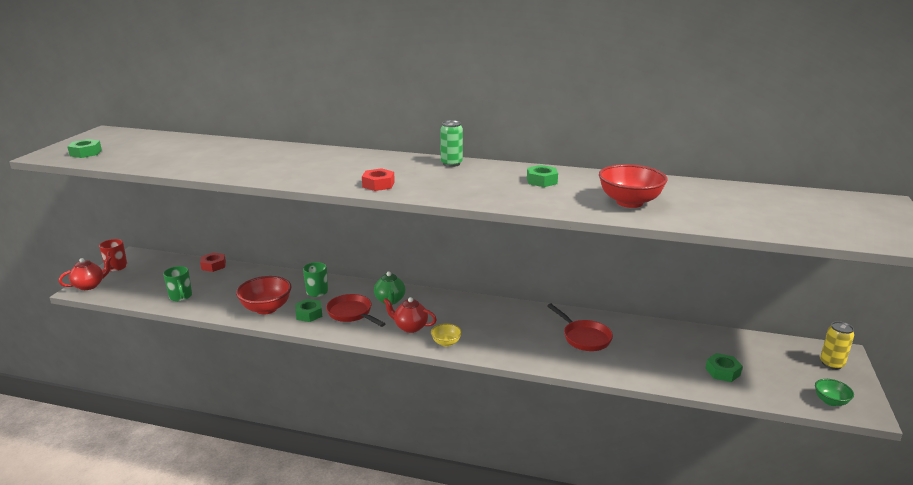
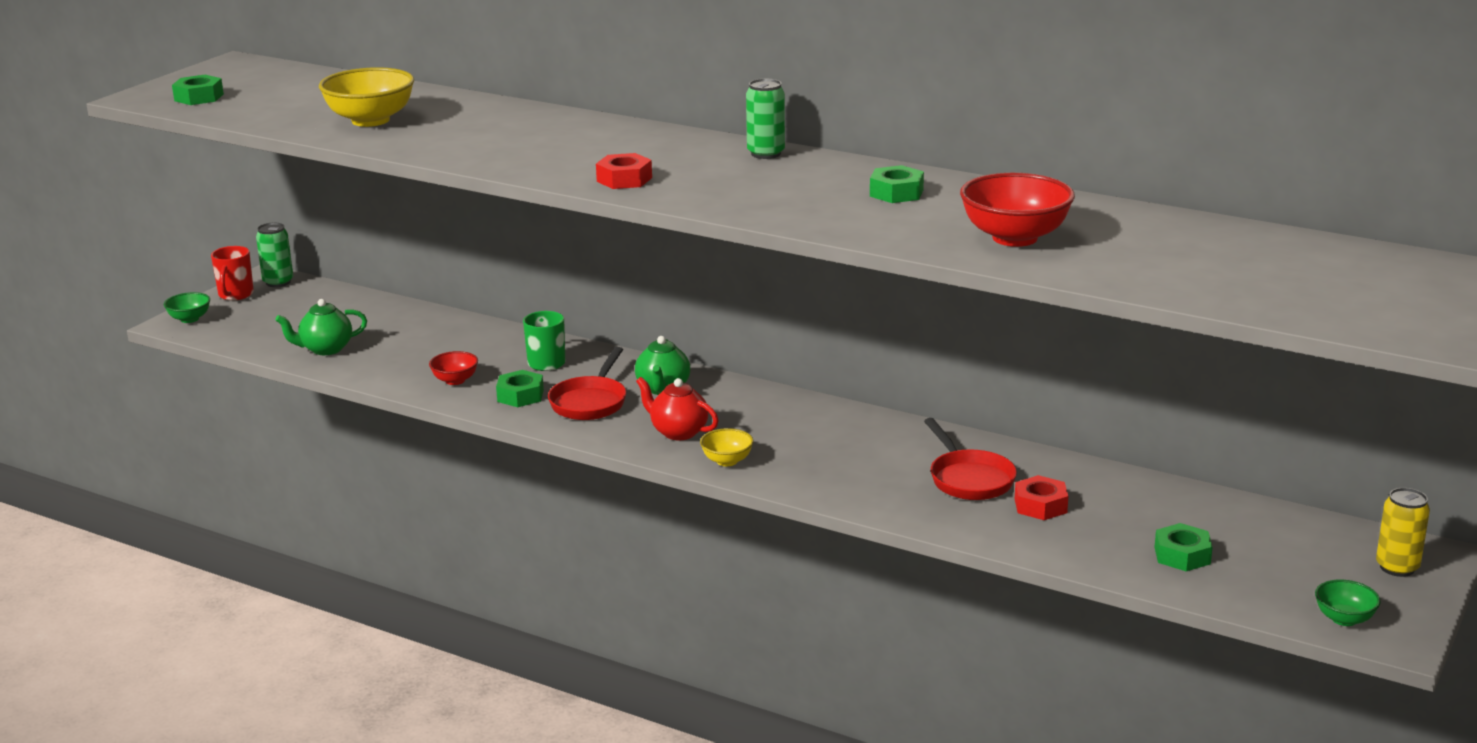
camera: 15 degrees right, 0 degrees up
red teapot [59,256,112,290] -> green bowl [164,292,210,323]
green mug [163,266,192,301] -> green teapot [275,299,367,355]
red nut [200,252,226,272] -> red nut moved to [1015,475,1068,520]
red bowl [236,276,291,314] -> red bowl [429,351,478,385], size x0.54
red pan [326,294,385,327] -> red pan turned 135 degrees counterclockwise [548,347,626,420]
none -> green can [256,223,293,287]
none -> yellow bowl [319,67,414,127]

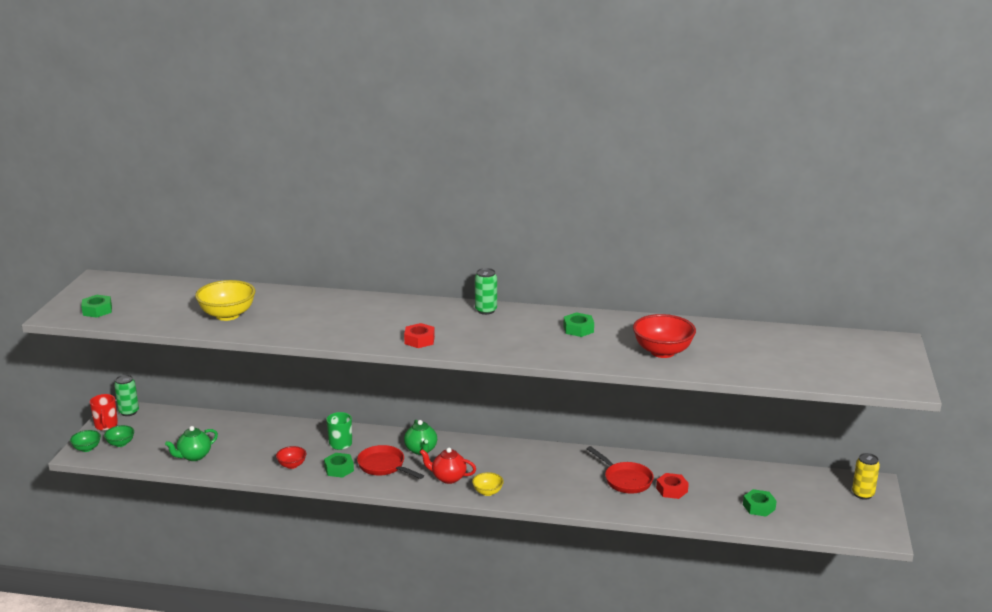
camera: 20 degrees left, 0 degrees up
red pan [548,347,626,420] -> red pan turned 135 degrees clockwise [357,445,424,479]
green bowl [1315,579,1381,626] -> green bowl moved to [104,425,134,447]

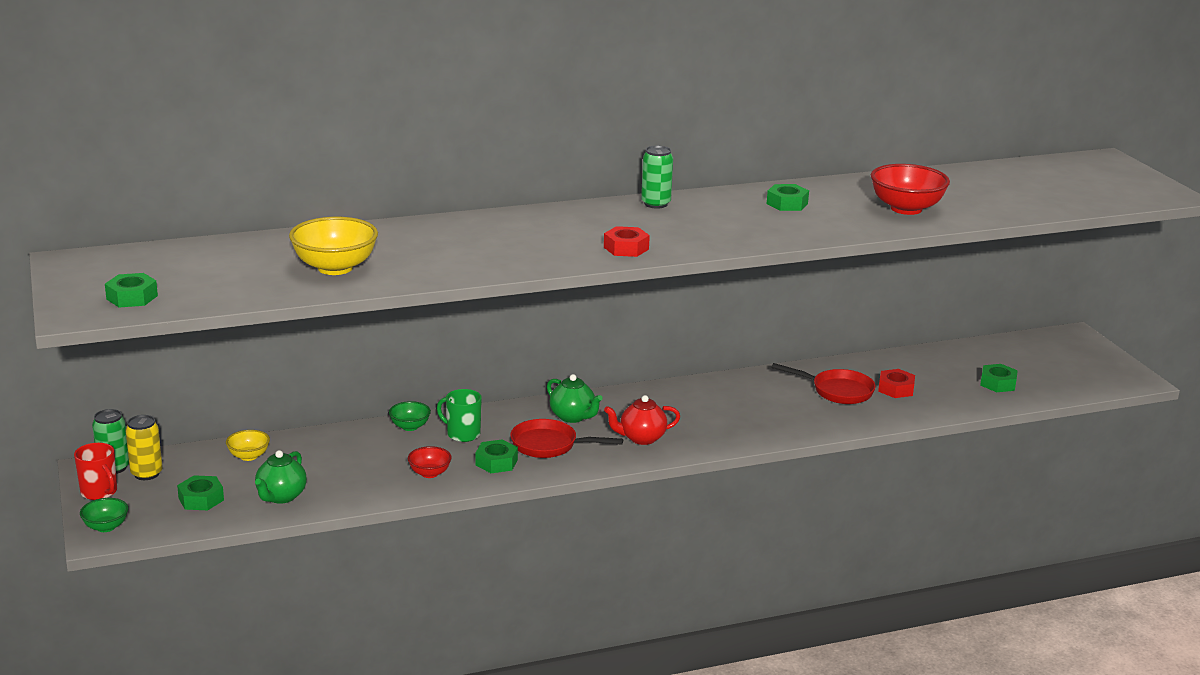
camera: 30 degrees left, 0 degrees up
green bowl [104,425,134,447] -> green bowl moved to [389,401,431,431]
yellow bowl [472,472,504,496] -> yellow bowl moved to [226,430,270,461]
yellow can [852,453,880,500] -> yellow can moved to [125,415,163,480]
none -> green nut [177,475,224,510]

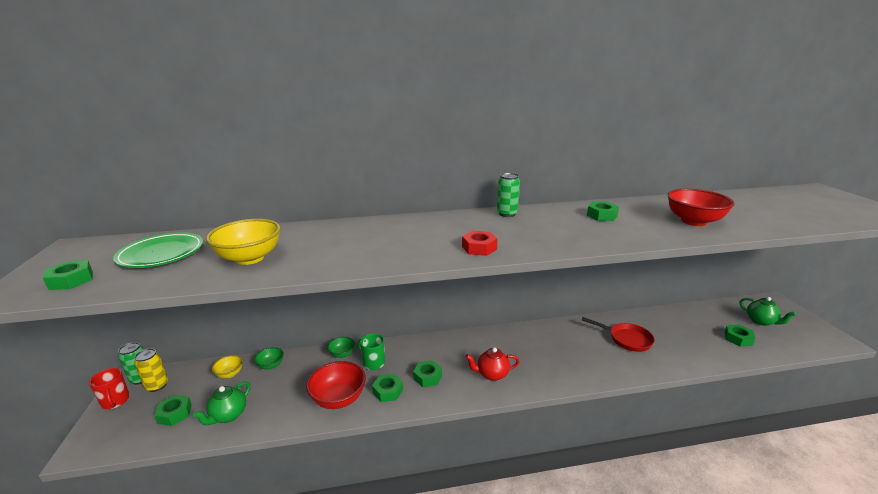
camera: 10 degrees right, 0 degrees up
green bowl [80,498,128,532] -> green bowl moved to [254,347,284,369]
red bowl [408,446,452,478] -> red bowl [306,361,366,409], size x1.86
red pan [510,419,623,458] -> green nut [413,360,442,387]
green teapot [547,374,603,423] -> green teapot moved to [740,297,796,326]
red nut [878,369,915,398] -> none
none -> green plate [113,232,203,268]

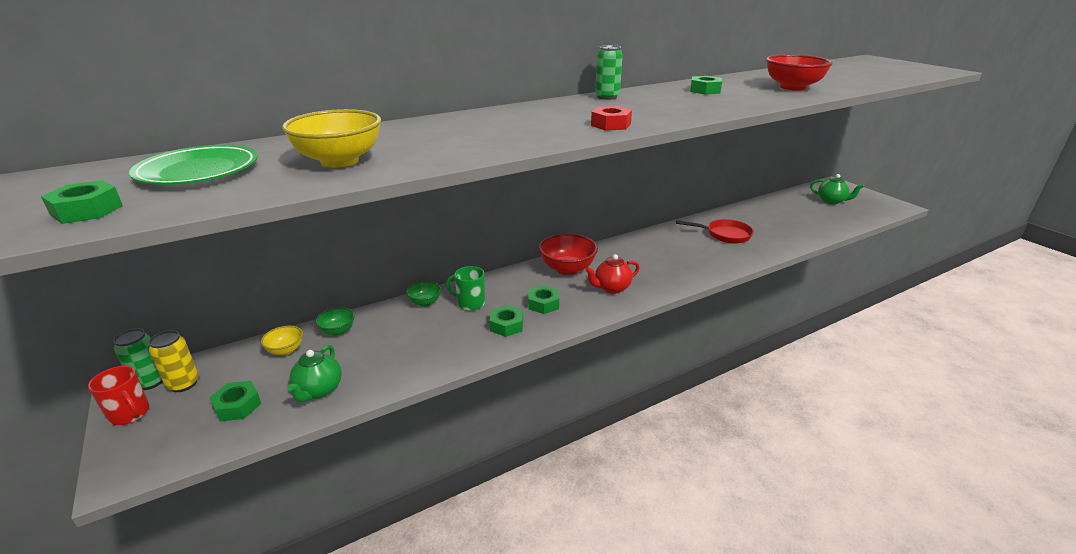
camera: 20 degrees left, 5 degrees up
red bowl [306,361,366,409] -> red bowl moved to [539,234,598,275]
green nut [724,325,755,347] -> none

